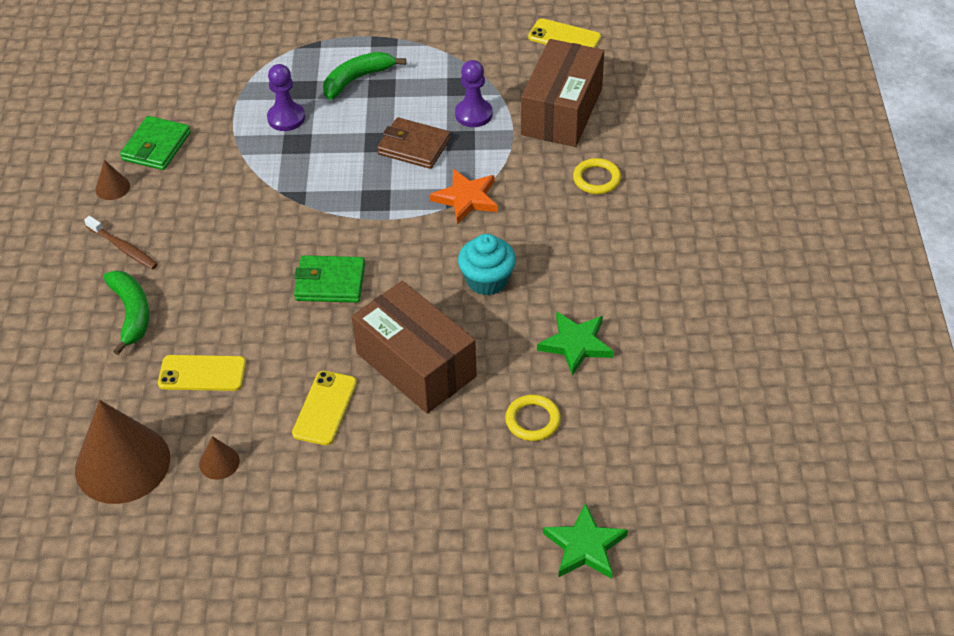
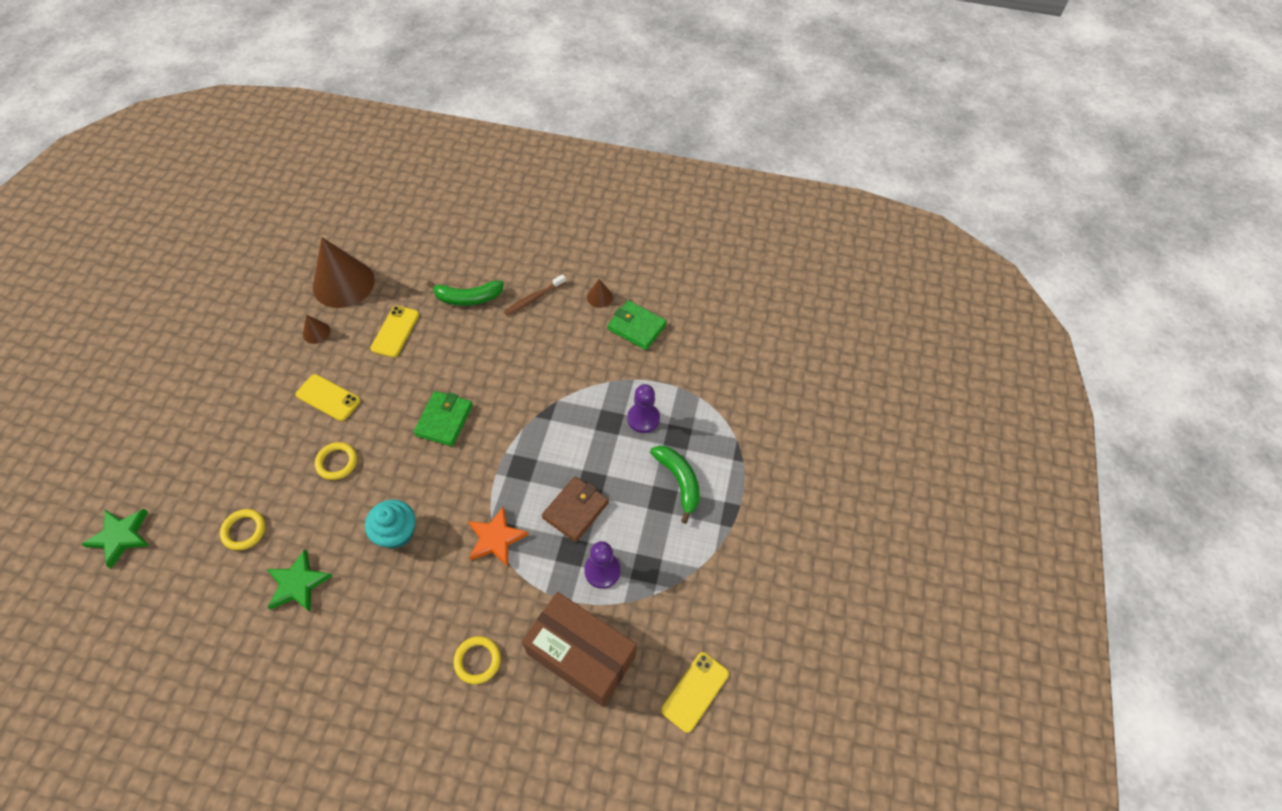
camera: 100 degrees right, 10 degrees up
brown box [352,281,477,414] -> yellow ring [315,442,357,480]

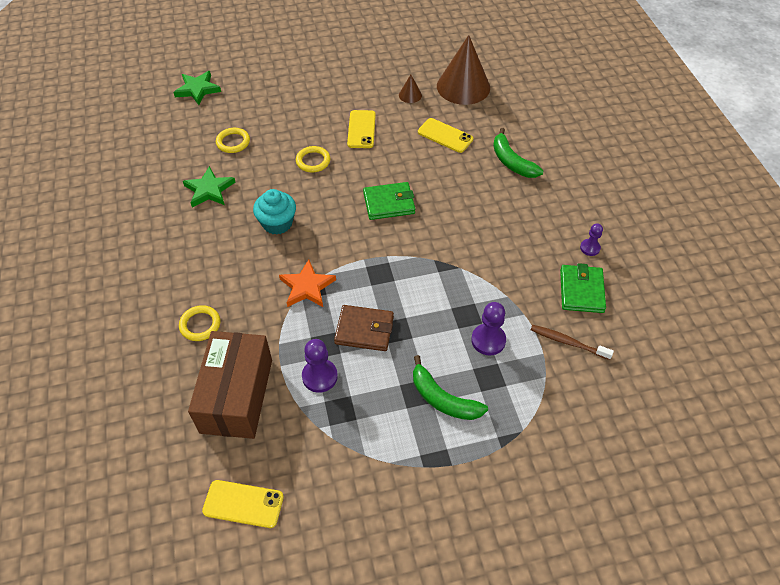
camera: 65 degrees right, 5 degrees down
yellow phone [370,306,419,358] -> yellow phone turned 45 degrees clockwise [418,118,473,153]
brown toothbrush [504,274,566,316] -> brown toothbrush moved to [531,325,614,360]
brown cone [587,279,613,308] -> purple pawn [580,223,603,256]
green banana [650,446,700,524] -> green banana turned 90 degrees clockwise [413,355,488,420]

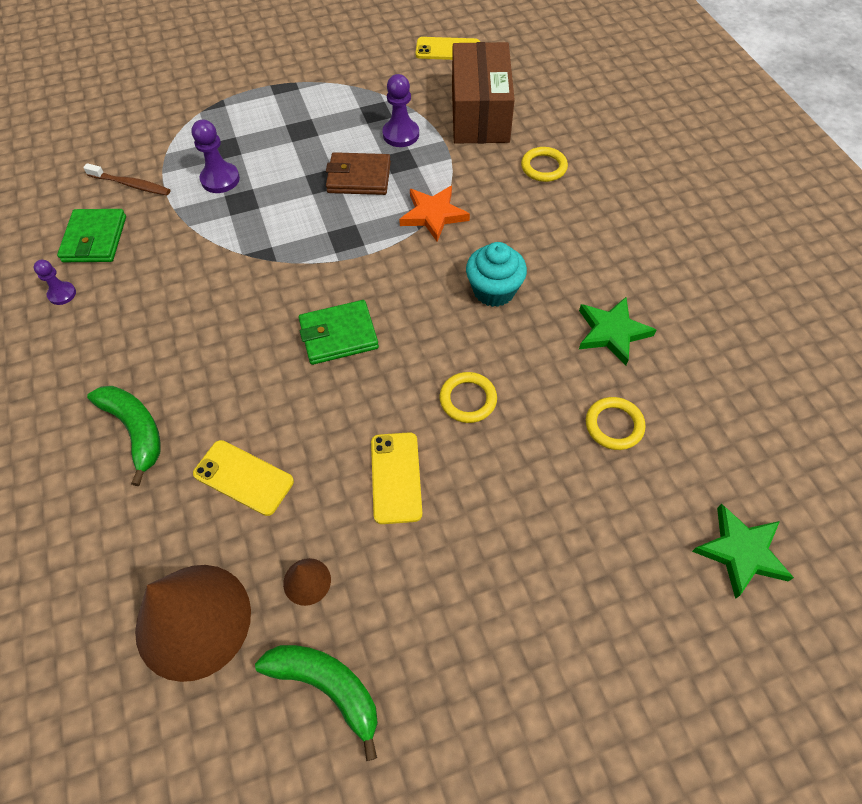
camera: 175 degrees right, 5 degrees up
green banana [413,355,488,420] -> green banana moved to [255,645,378,761]

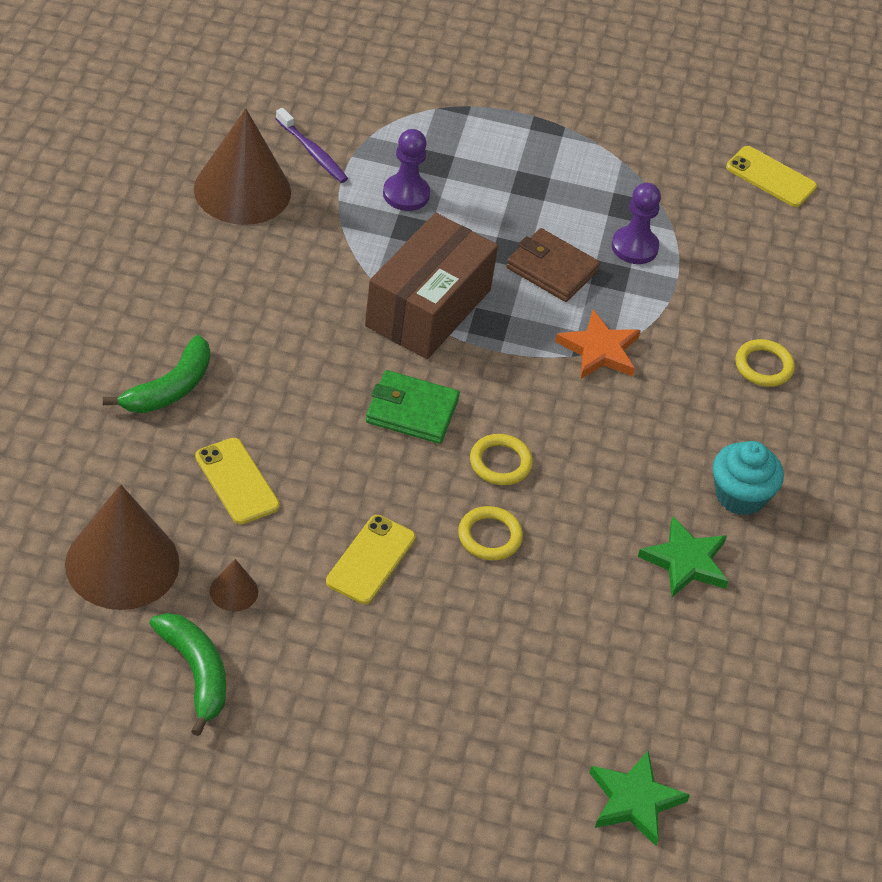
camera: 25 degrees right, 10 degrees down
purple pawn [34,260,76,305] -> none
green wallet [57,209,126,262] -> brown cone [194,108,291,225]
brown toothbrush [83,163,170,195] -> purple toothbrush [276,108,348,183]
green banana [87,386,161,486] -> green banana turned 45 degrees clockwise [103,335,210,413]
brown box [452,42,515,143] -> brown box moved to [365,213,498,359]
turquoise cupcake [466,242,527,307] -> turquoise cupcake moved to [713,441,784,516]
yellow ring [586,397,646,450] -> yellow ring moved to [470,434,533,485]

